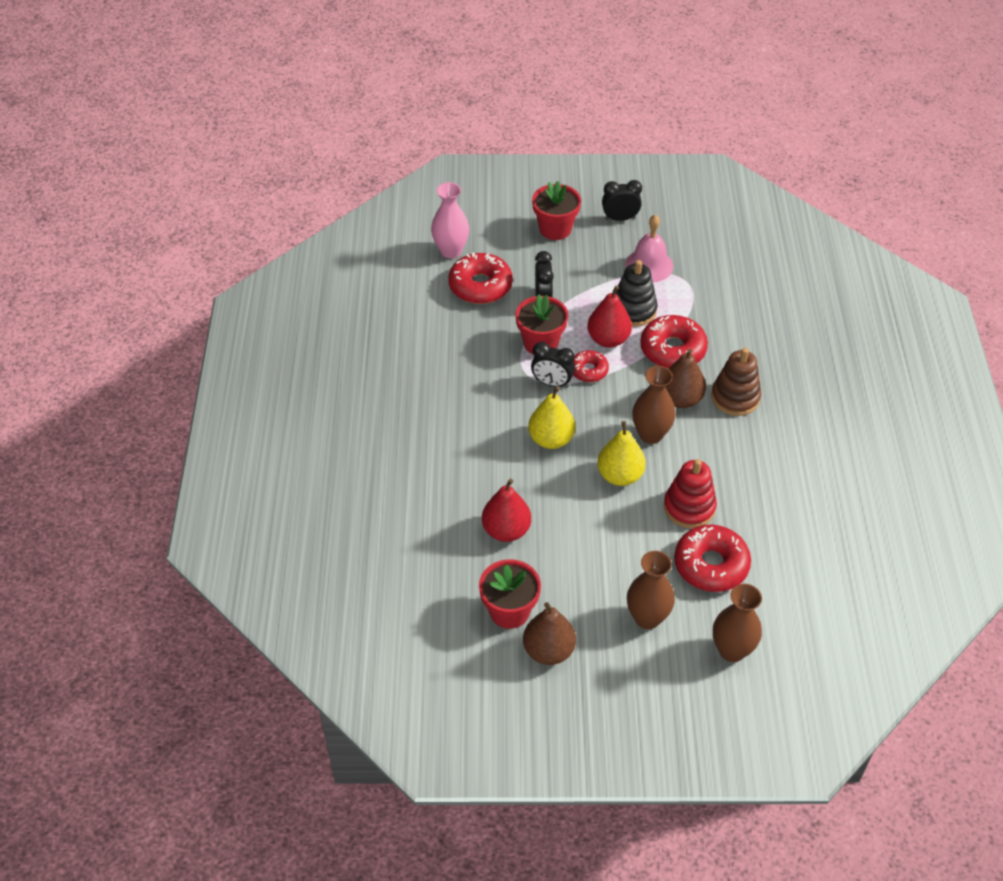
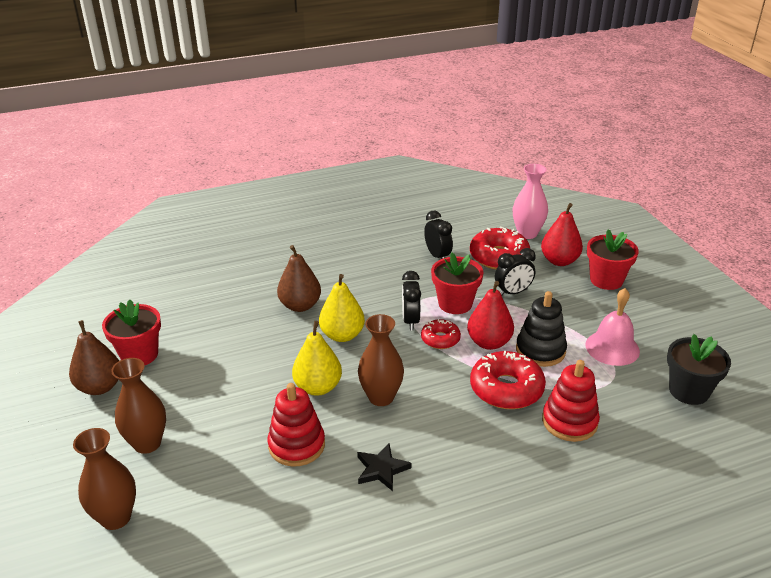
camera: 70 degrees right, 15 degrees down
red pear [482,479,531,542] -> red pear moved to [541,203,583,266]
black clock [602,180,642,221] -> black clock moved to [424,211,453,259]
brown pear [666,349,706,408] -> brown pear moved to [277,245,321,312]
red donut [674,525,751,592] -> none
brown stacking toy [711,348,761,416] -> none
none -> black star [357,443,411,491]
none -> red stacking toy [542,360,600,442]
none -> black flower pot [667,334,731,405]

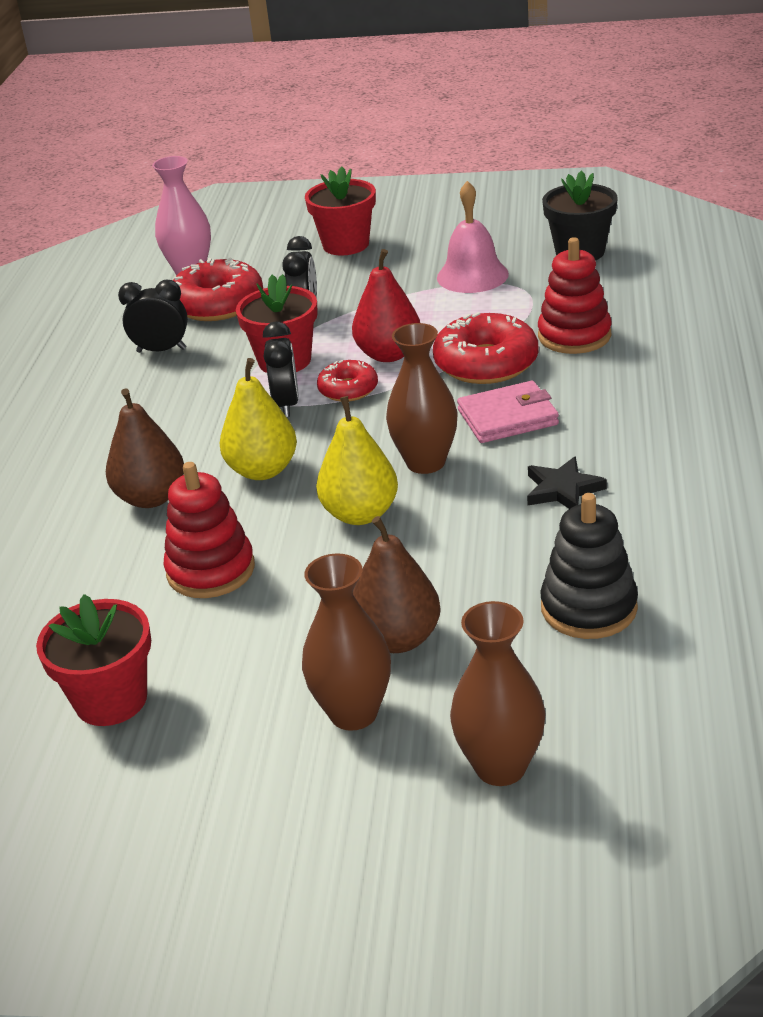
camera: 60 degrees left, 0 degrees up
brown pear [69,320,119,395] -> brown pear moved to [353,516,441,653]
red stacking toy [268,383,325,467] -> red stacking toy moved to [164,462,255,598]
black clock [402,271,421,330] -> black clock turned 120 degrees counterclockwise [263,321,299,417]
black stacking toy [516,291,567,367] -> black stacking toy moved to [540,493,638,639]
red pear [541,203,583,266] -> none
none -> pink wallet [457,381,559,443]

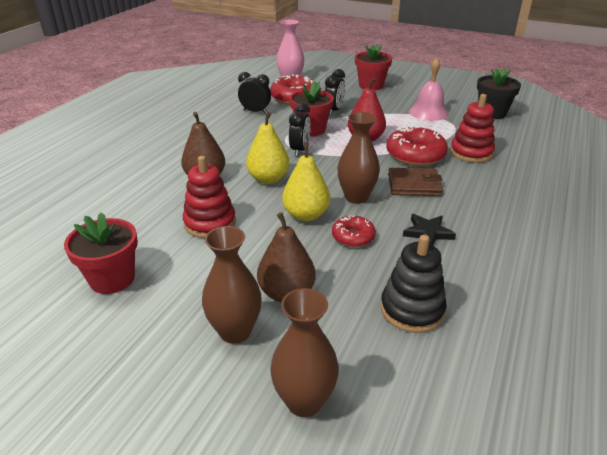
camera: 15 degrees right, 0 degrees up
red donut [317,360,378,402] -> red donut moved to [332,215,376,247]
pink wallet [457,381,559,443] -> brown wallet [388,168,443,196]

